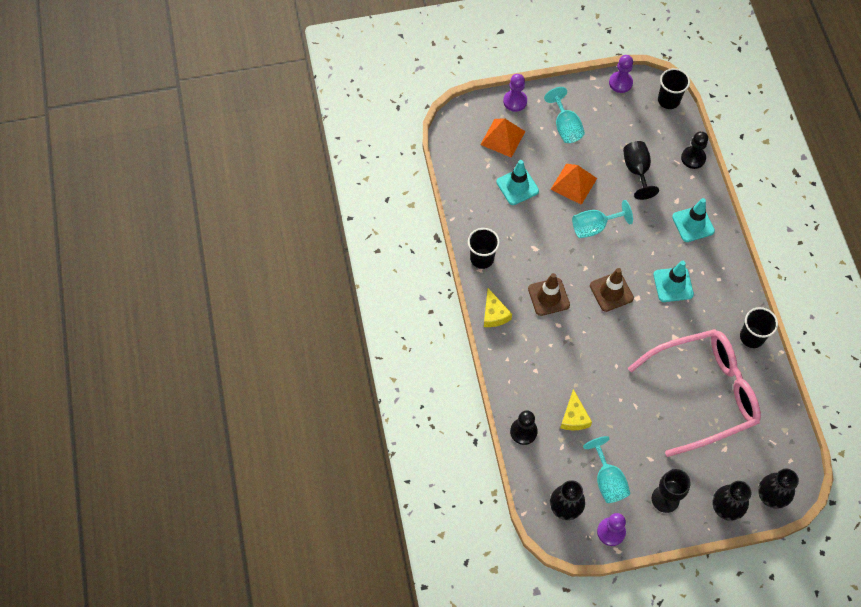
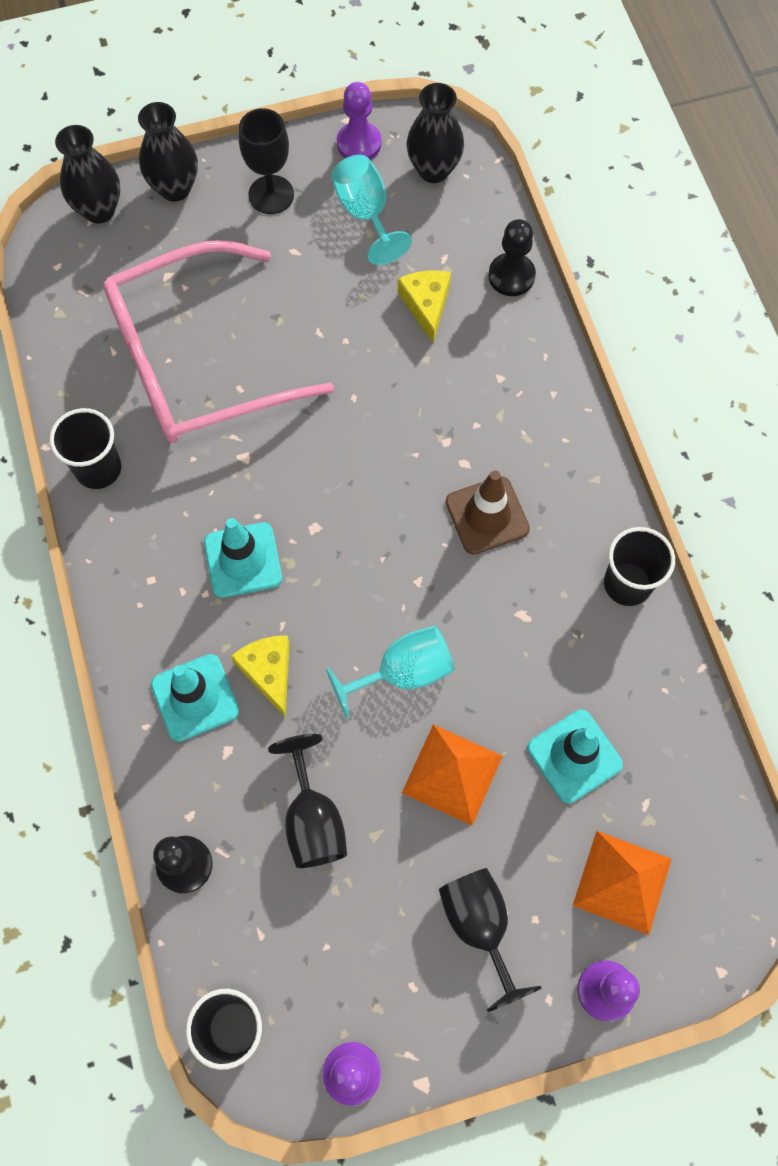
camera: 175 degrees right, 5 degrees up
yellow cheese [484,288,512,327] -> yellow cheese moved to [231,635,290,718]
turquoise goblet [544,87,585,143] -> black goblet [439,868,542,1012]
brown traffic cone [590,268,634,312] -> none

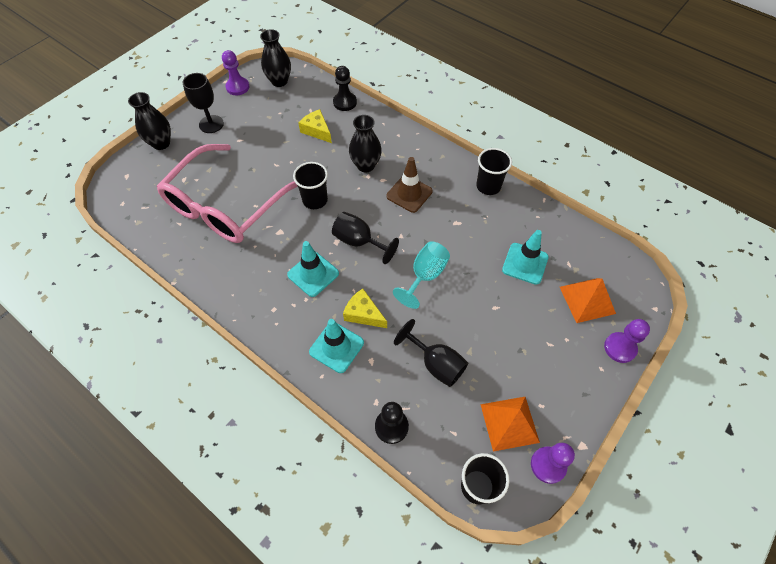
camera: 35 degrees left, 10 degrees down
black cup [49,408,121,489] -> black cup moved to [293,162,328,209]
black vase [55,125,120,224] -> black vase moved to [349,115,382,172]
turquoise goblet [331,155,412,265] -> none
orange pyramid [402,724,503,825] -> orange pyramid moved to [480,397,540,451]
black goblet [439,868,542,1012] -> black goblet moved to [332,212,399,264]

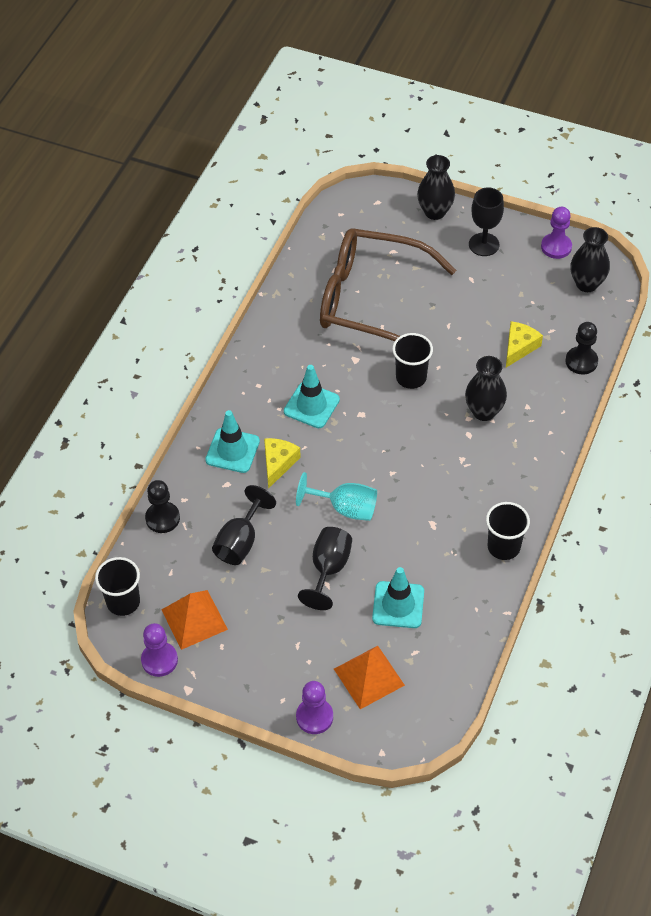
camera: 75 degrees right, 5 degrees down
pink glasses [157,144,298,243] -> brown glasses [320,228,456,342]
black goblet [332,212,399,264] -> black goblet moved to [298,527,352,610]
brown traffic cone [386,157,433,213] -> none

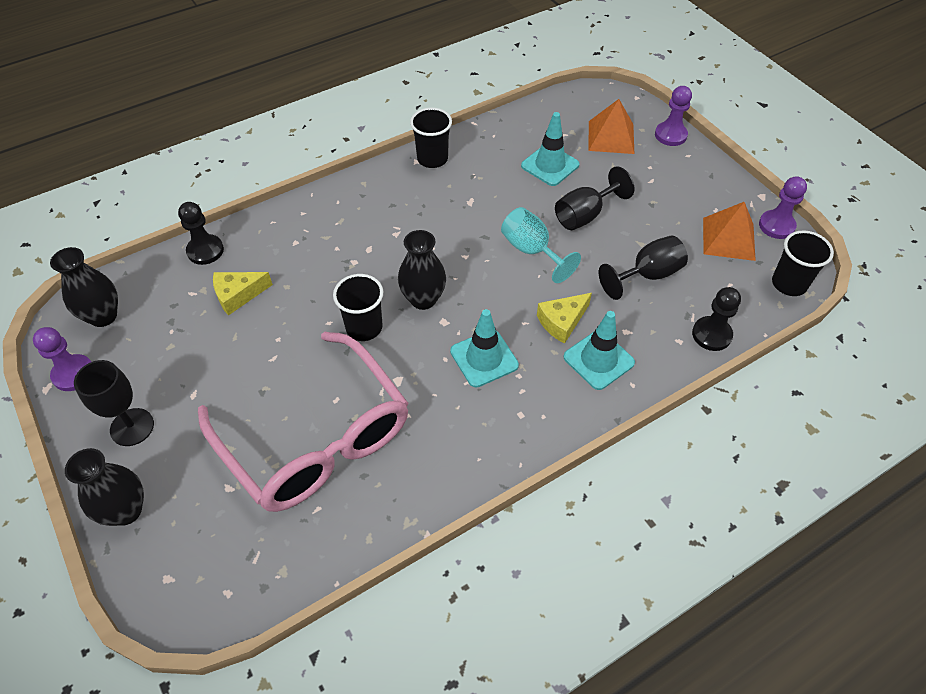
camera: 145 degrees left, 0 degrees up
brown glasses [320,228,456,342] -> pink glasses [198,332,408,512]
black vase [465,356,507,421] -> black vase moved to [398,230,446,310]

